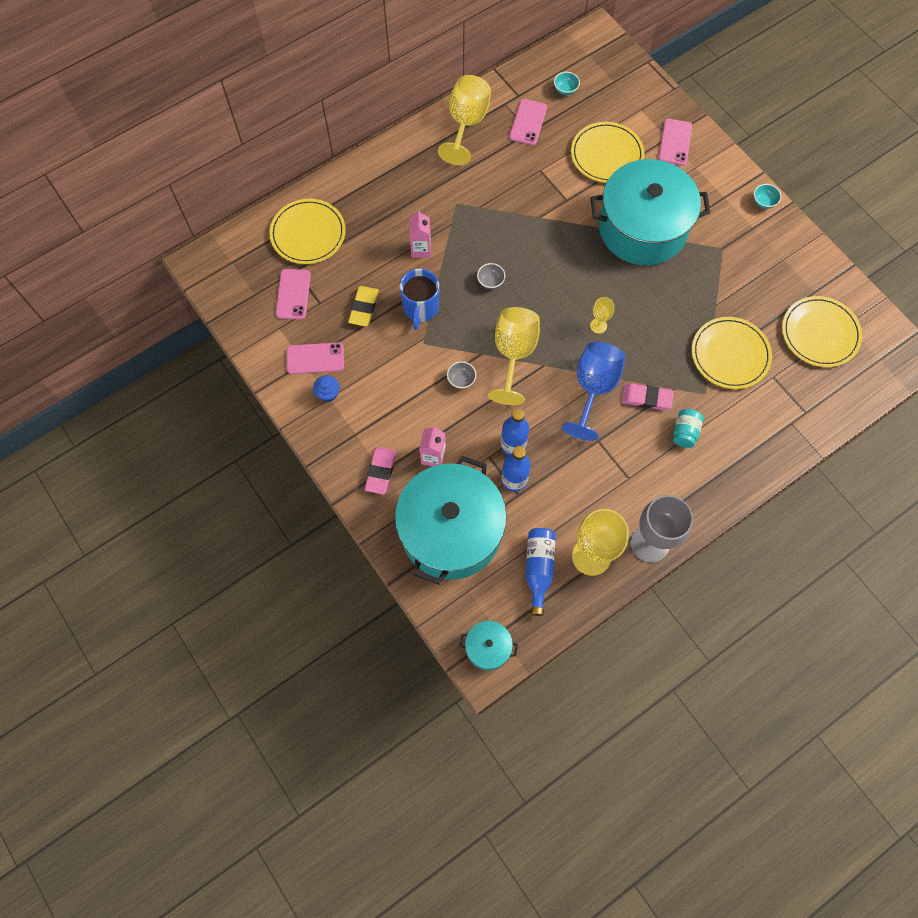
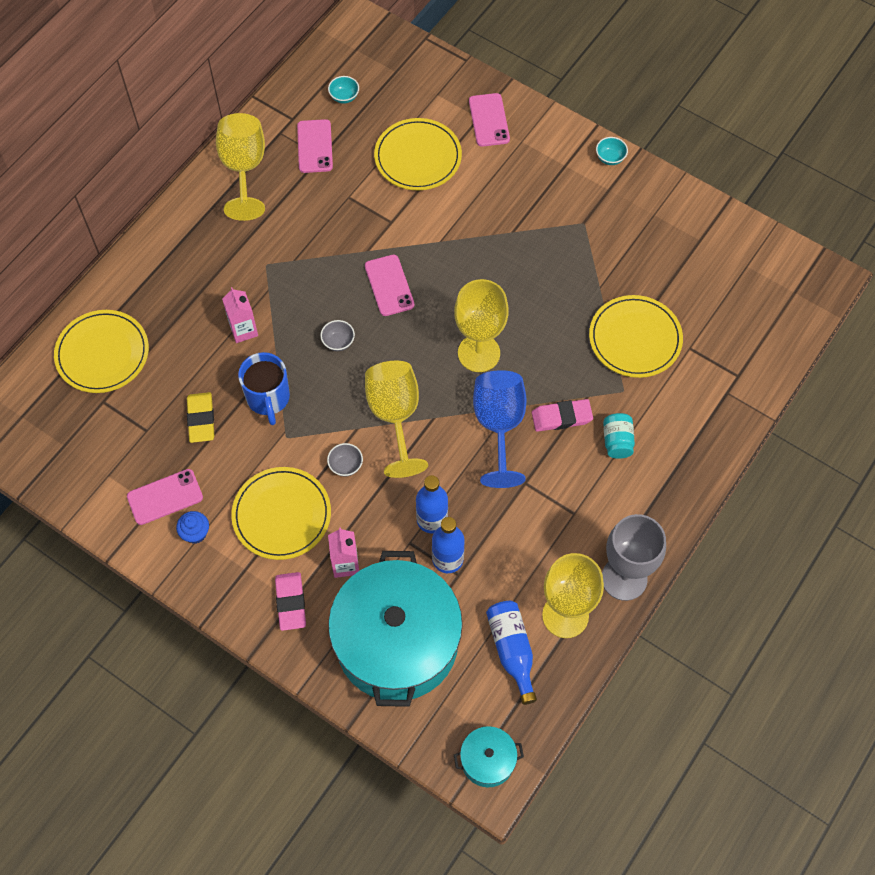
camera: 20 degrees left, 5 degrees down
pink phone [276,269,311,320] -> pink phone moved to [365,255,414,316]
turquoise pot [590,159,710,265] -> none
yellow goblet [590,297,614,334] -> yellow goblet [454,279,509,372], size x2.09
yellow plate [782,296,862,367] -> yellow plate moved to [231,467,331,560]

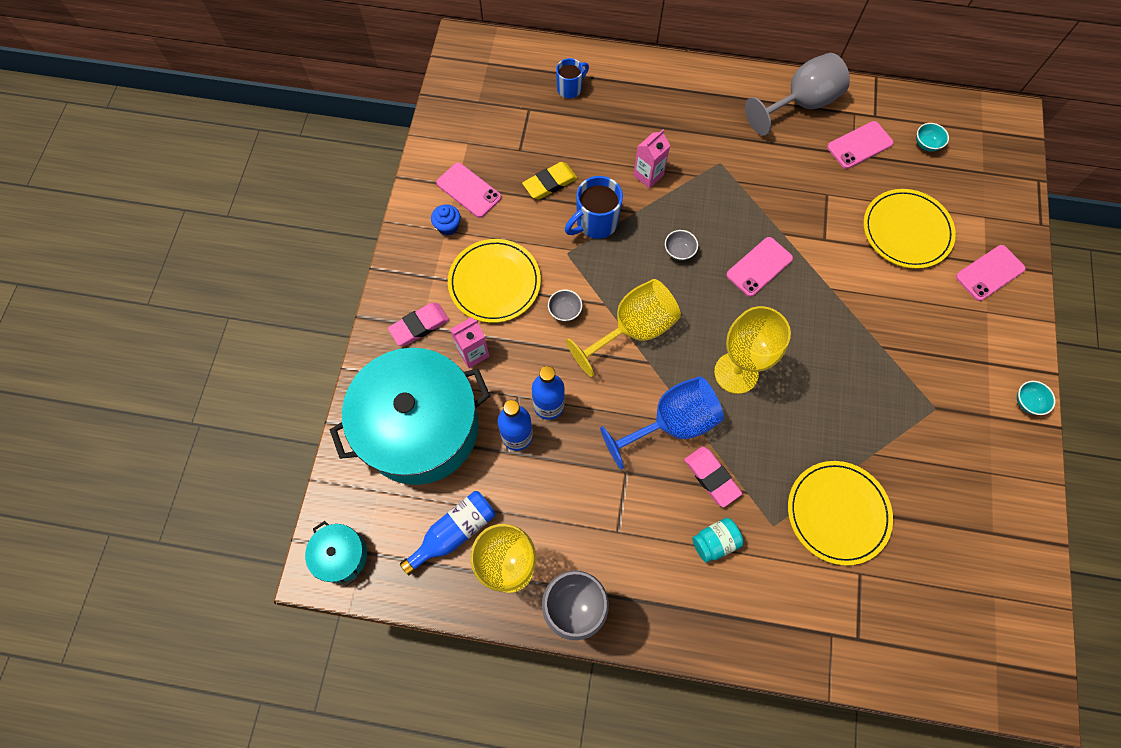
camera: 65 degrees right, 5 degrees up
yellow plate [54,310,149,393] -> blue mug [556,58,589,98]
yellow goblet [216,113,265,221] -> grey goblet [745,53,850,136]

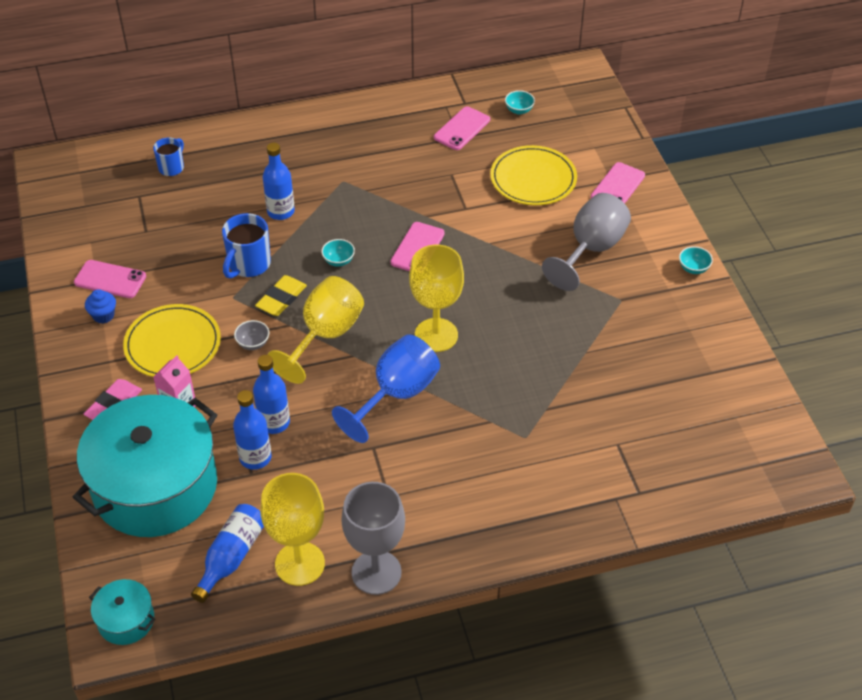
camera: 25 degrees left, 20 degrees down
yellow eraser [522,162,578,200] -> yellow eraser moved to [255,275,307,316]
pink carton [633,130,670,188] -> blue bottle [263,143,295,220]
grey bowl [665,230,698,261] -> turquoise bowl [321,239,355,267]
pink eraser [684,447,742,507] -> none
turquoise jar [692,518,744,563] -> none
grey goblet [745,53,850,136] -> grey goblet moved to [542,193,631,291]
yellow plate [788,461,893,565] -> none

